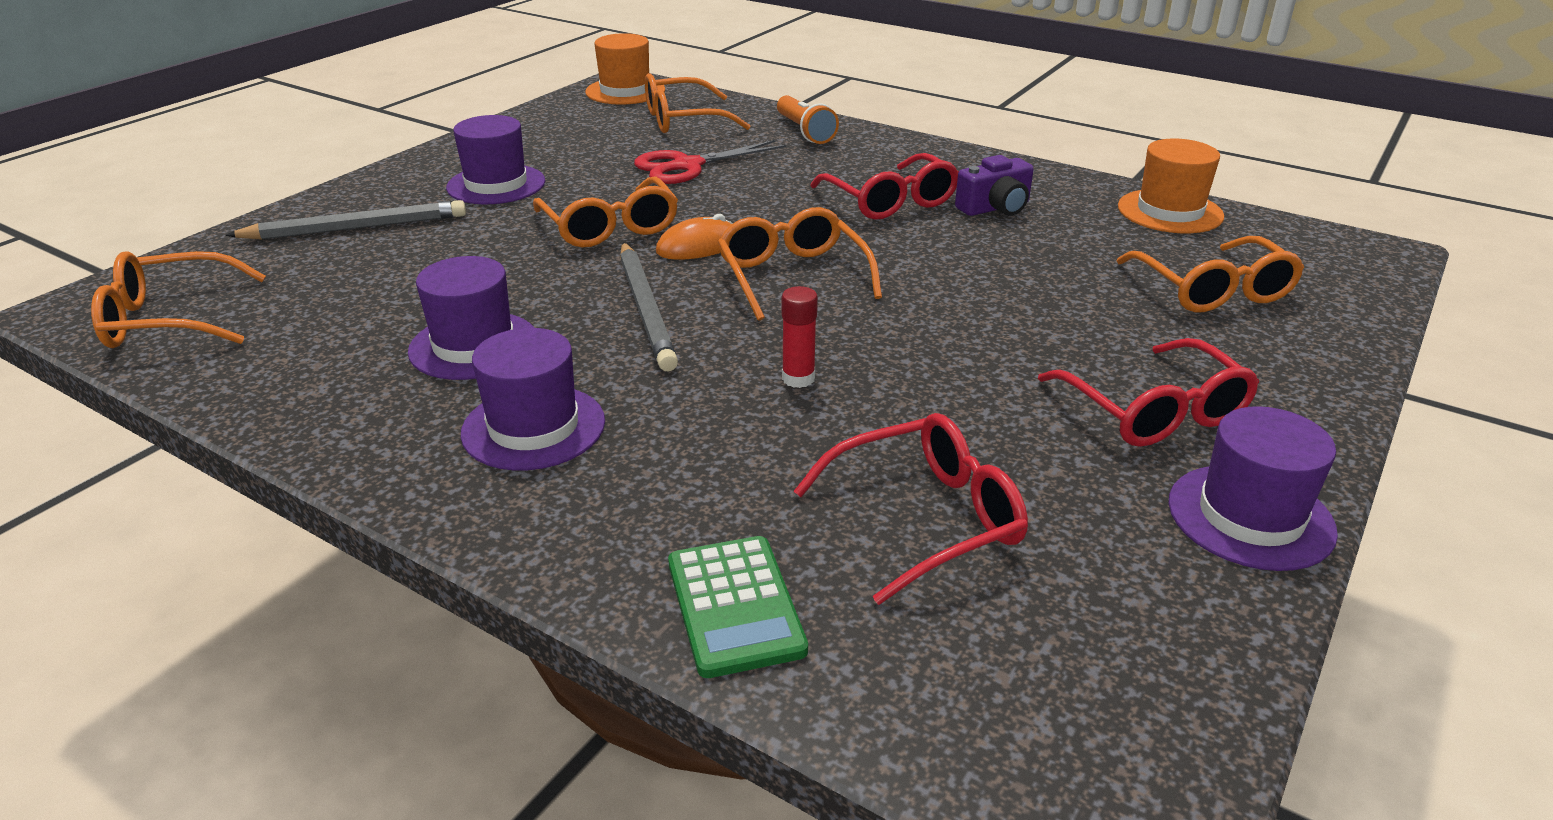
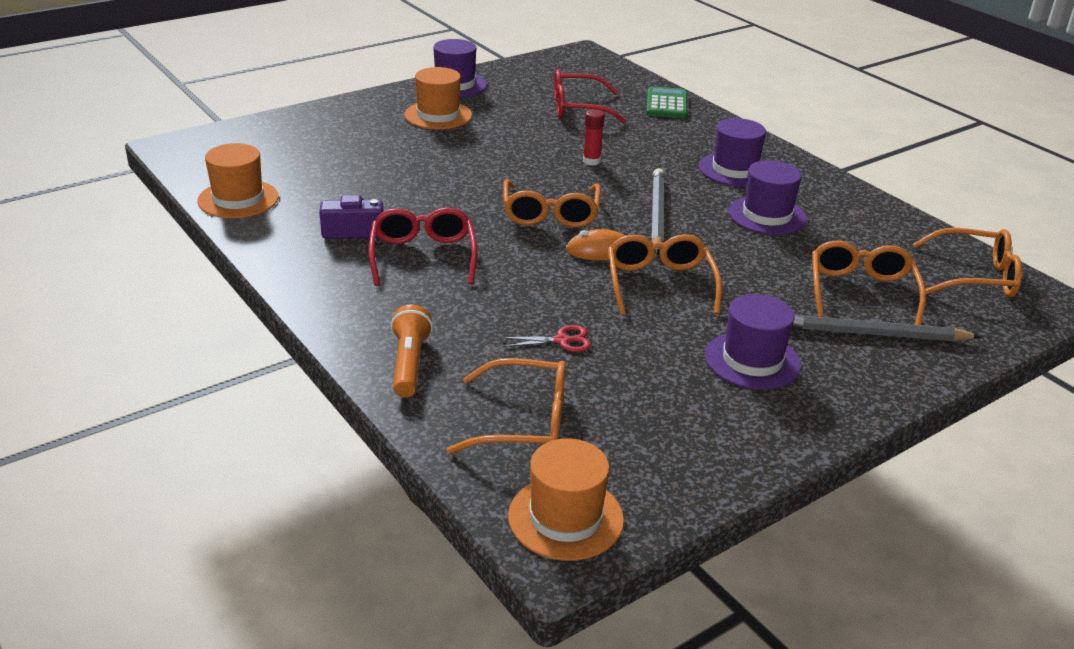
camera: 160 degrees left, 0 degrees up
red scissors [634,140,786,184] -> red scissors [501,325,591,352], size x0.56
red glasses [1038,338,1259,447] -> orange hat [404,67,472,130]
orange glasses [1116,236,1304,312] -> orange glasses moved to [812,241,926,325]

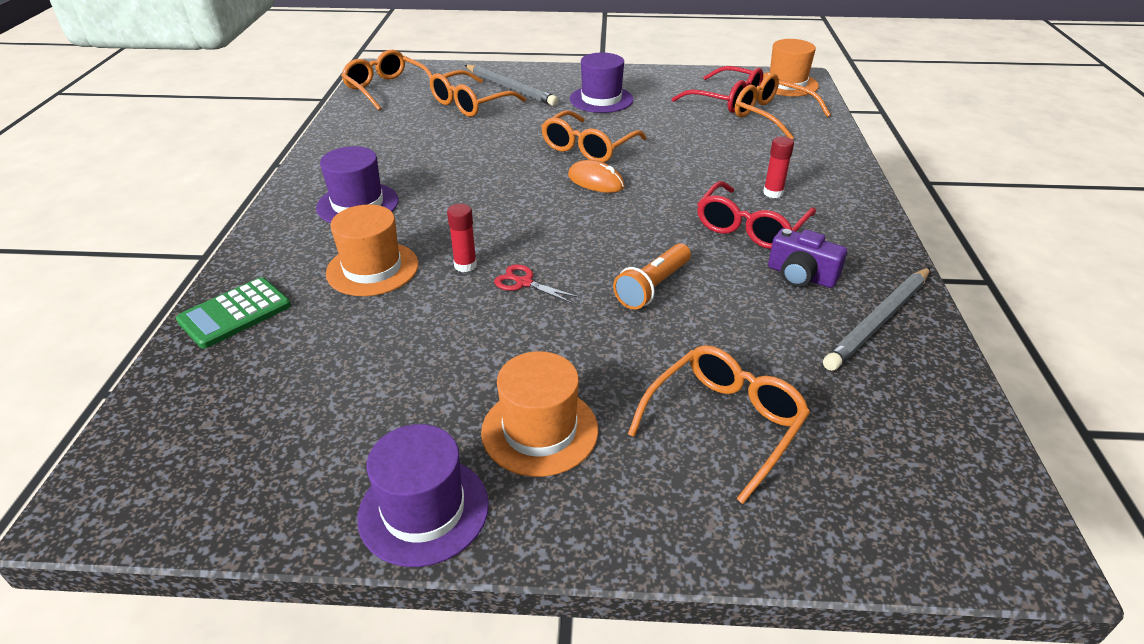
camera: 140 degrees left, 5 degrees up
orange hat [197,143,279,218] -> orange hat moved to [326,204,418,296]
orange flashlight [391,305,433,397] -> orange flashlight moved to [613,243,691,310]
red scissors [501,325,591,352] -> red scissors moved to [494,264,580,304]
orange glasses [503,179,601,228] -> orange glasses moved to [628,345,810,504]
red glasses [554,69,627,123] -> red glasses moved to [672,66,763,113]
grey pencil [651,168,665,254] -> grey pencil moved to [823,267,930,371]
purple hat [728,160,807,235] -> none
none -> red glue stick [763,136,794,198]

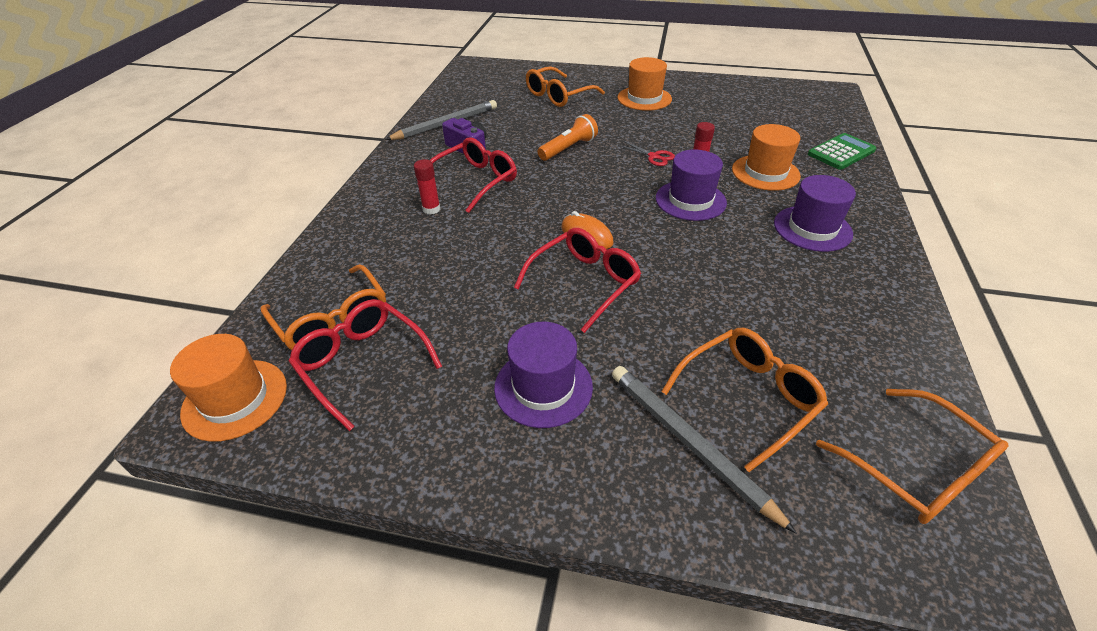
camera: 170 degrees left, 5 degrees up
purple hat [357,424,489,567] -> purple hat moved to [656,149,727,221]
orange glasses [541,110,647,163] -> red glasses [514,228,641,333]

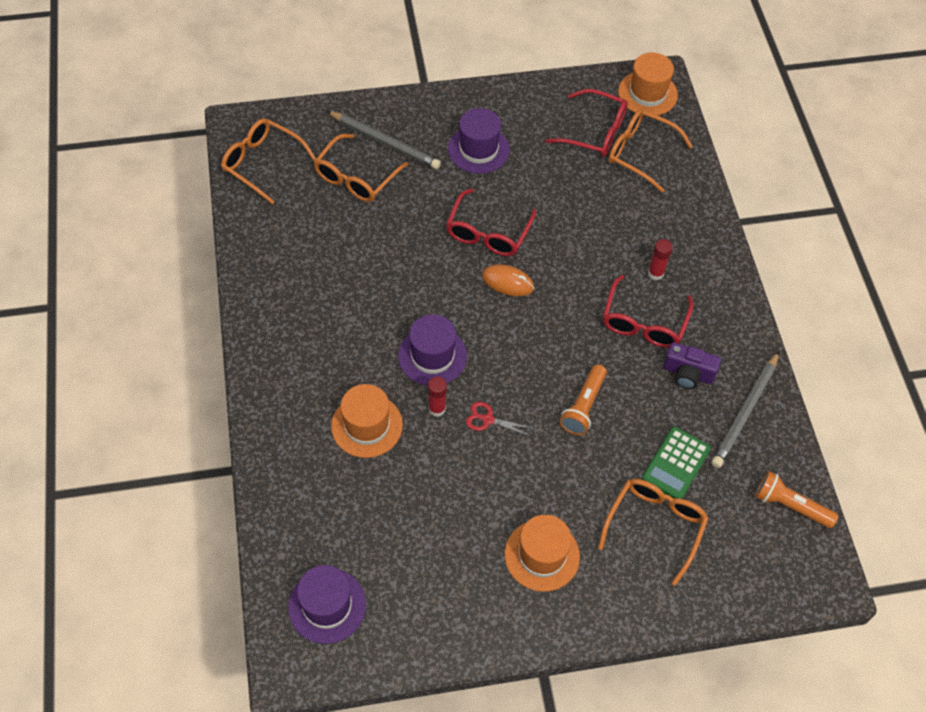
camera: 155 degrees right, 15 degrees up
purple hat [774,175,856,252] -> purple hat moved to [288,565,366,644]
green calculator [808,133,876,170] -> green calculator moved to [642,427,711,499]
none -> orange flashlight [755,471,838,528]

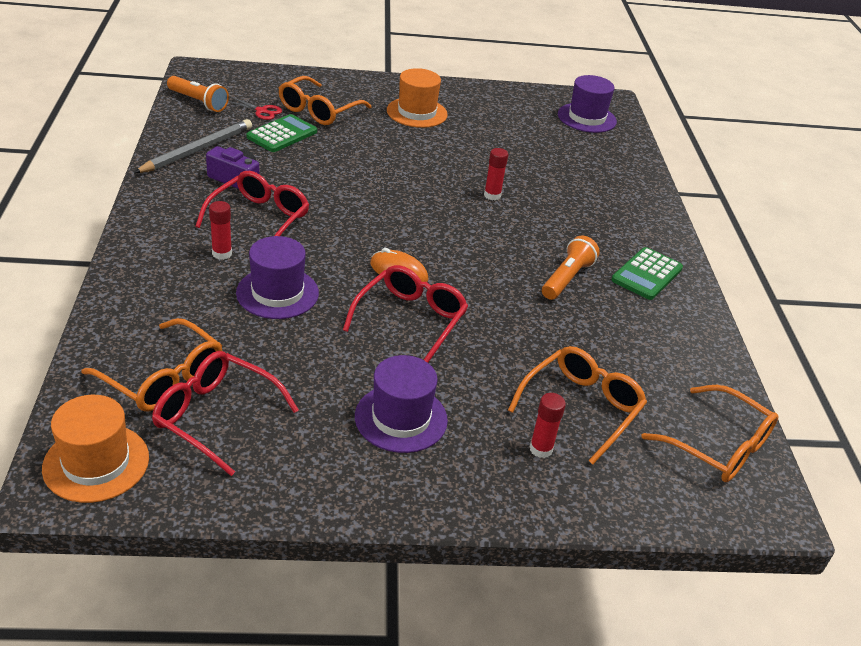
camera: 175 degrees left, 20 degrees down
grey pencil [327,111,441,169] -> red glue stick [530,393,566,458]
orange hat [331,384,403,458] -> none
purple hat [398,314,467,386] -> purple hat moved to [236,236,319,319]
red scissors [466,402,532,436] -> red scissors moved to [228,97,282,120]
orange flashlight [560,365,607,435] -> orange flashlight moved to [542,235,600,300]
none -> green calculator [611,247,683,300]

